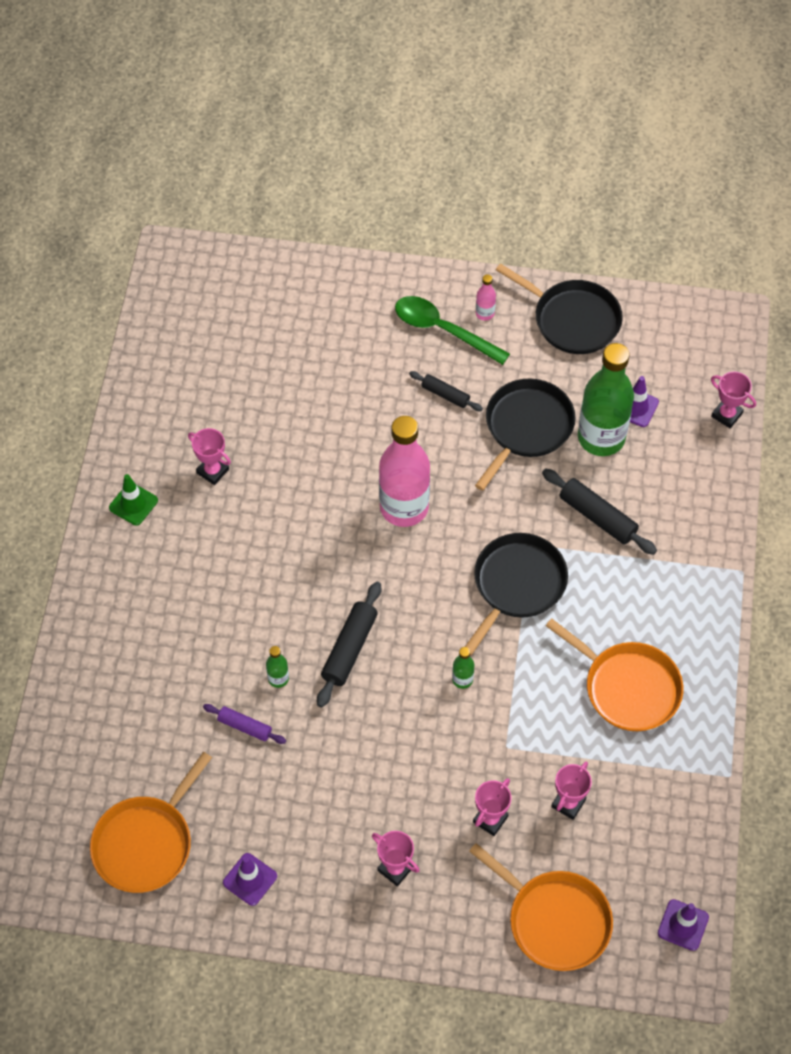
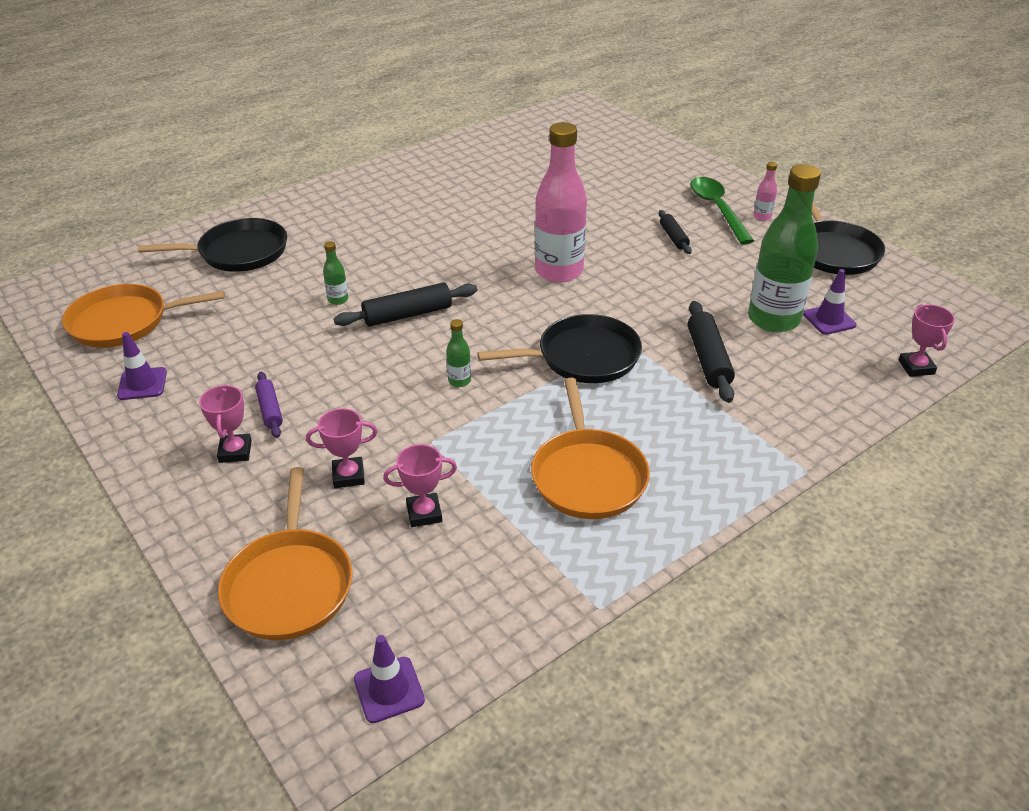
camera: 45 degrees right, 20 degrees down
green traffic cone [109,474,158,526] -> none
pink trophy [188,428,231,485] -> none
purple rolling pin [203,704,286,744] -> purple rolling pin moved to [255,372,283,438]
black pan [475,379,576,491] -> black pan moved to [138,218,287,272]

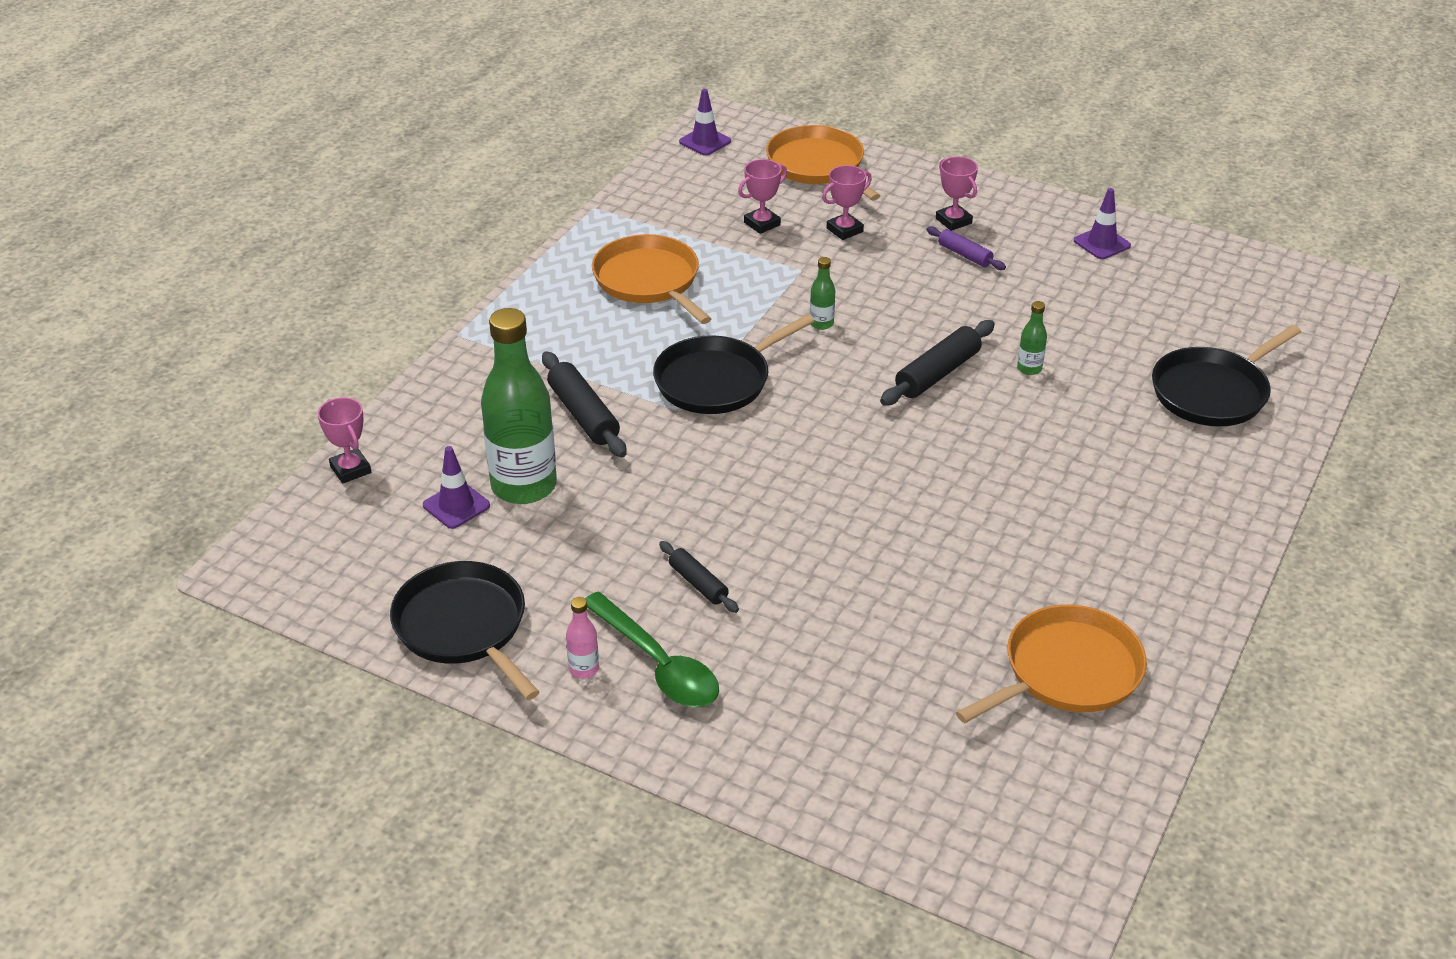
camera: 155 degrees right, 0 degrees up
orange pan [62,284,225,348] -> orange pan moved to [956,605,1147,723]
pink bottle [535,122,587,283] -> none

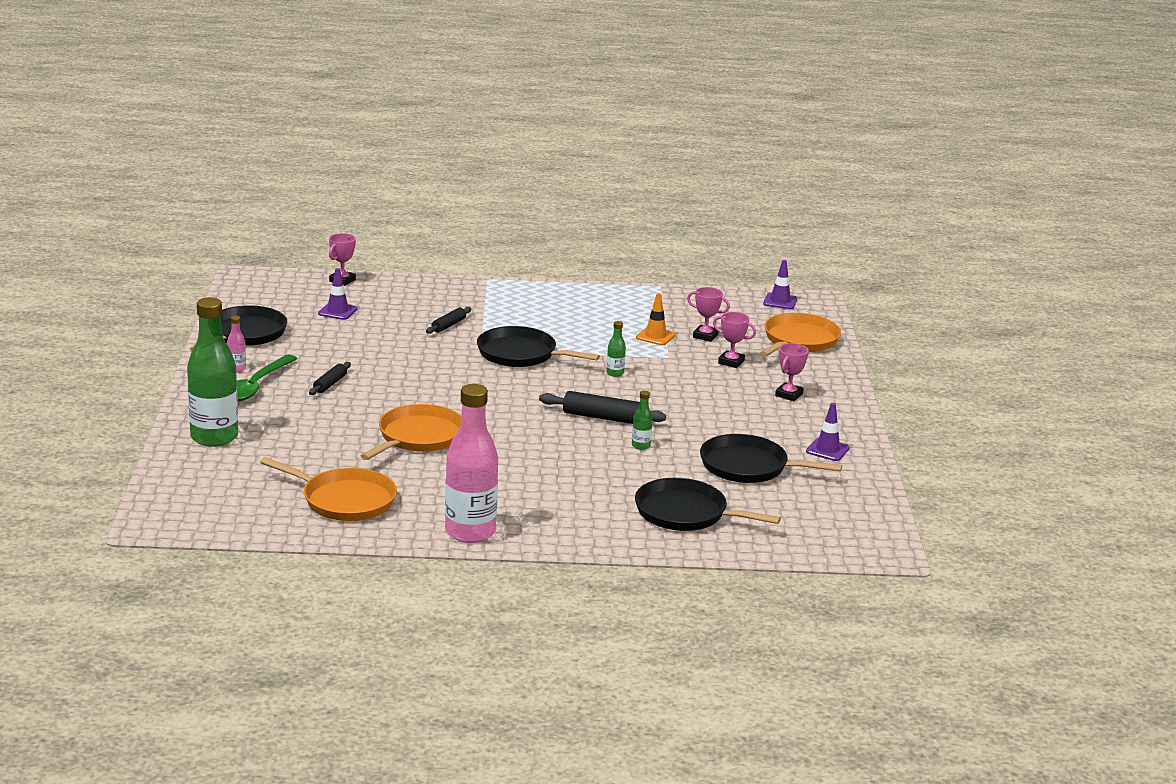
camera: 60 degrees right, 15 degrees down
green bottle [481,308,557,504] -> green bottle moved to [187,297,238,447]
black rolling pin [542,351,627,457] -> black rolling pin [426,307,471,334], size x0.61
orange pan [592,234,711,324] -> orange pan moved to [361,404,462,460]
purple rolling pin [927,226,1006,270] -> none
none -> pink bottle [445,384,498,543]
none -> orange traffic cone [636,293,676,345]
none -> black pan [700,434,842,483]

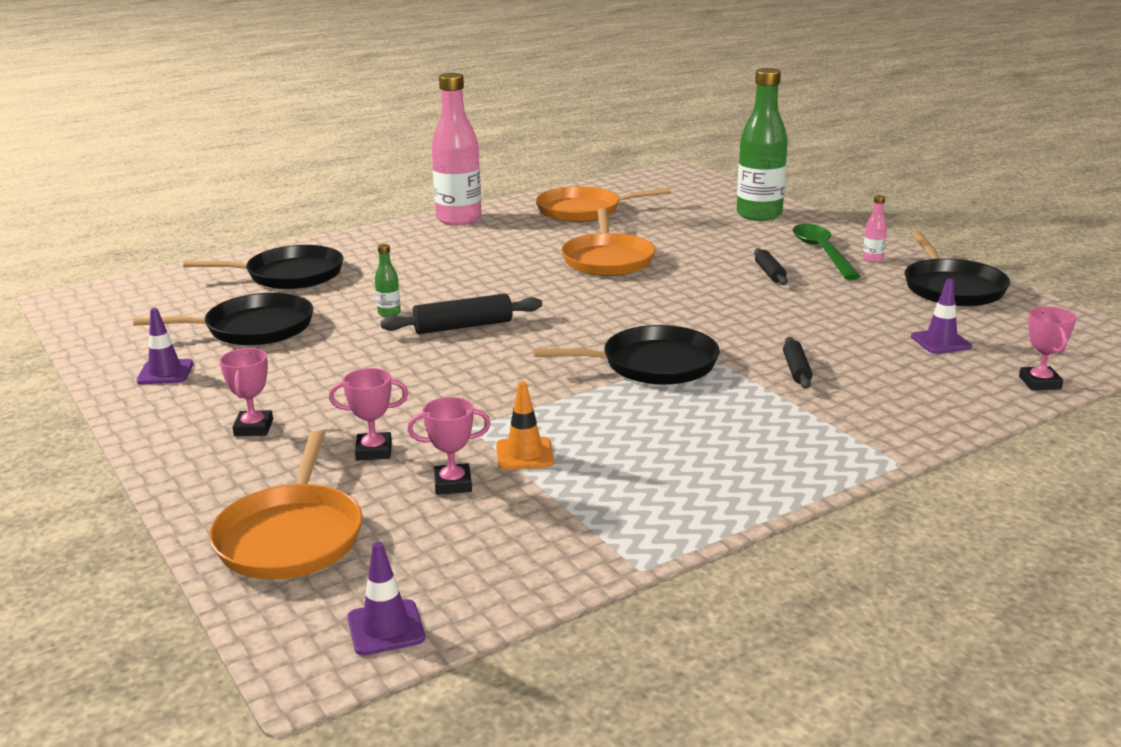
camera: 150 degrees right, 0 degrees up
green bottle [606,321,626,377] -> none

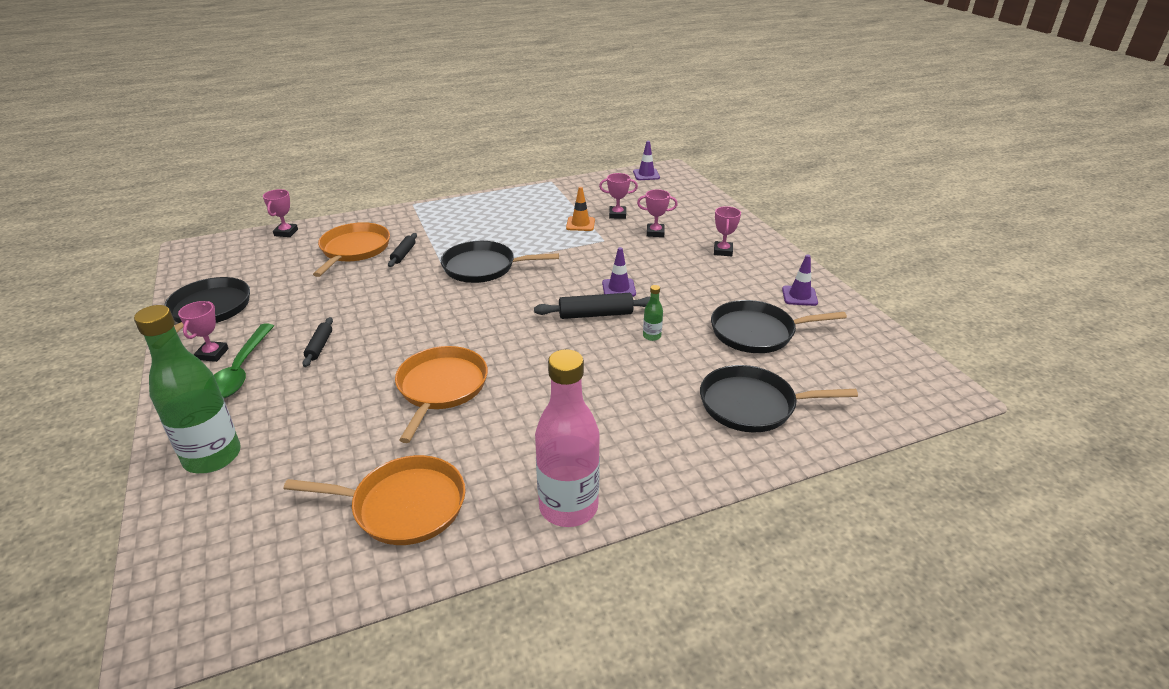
camera: 170 degrees left, 10 degrees up
orange pan [209,431,362,580] -> orange pan moved to [313,222,390,277]
pink bottle [862,195,887,262] -> pink trophy [178,301,229,362]
purple traffic cone [911,279,972,354] -> purple traffic cone moved to [602,247,636,297]

